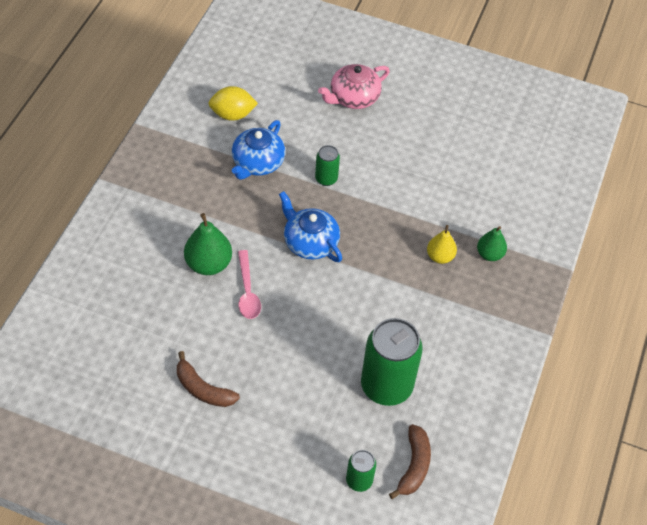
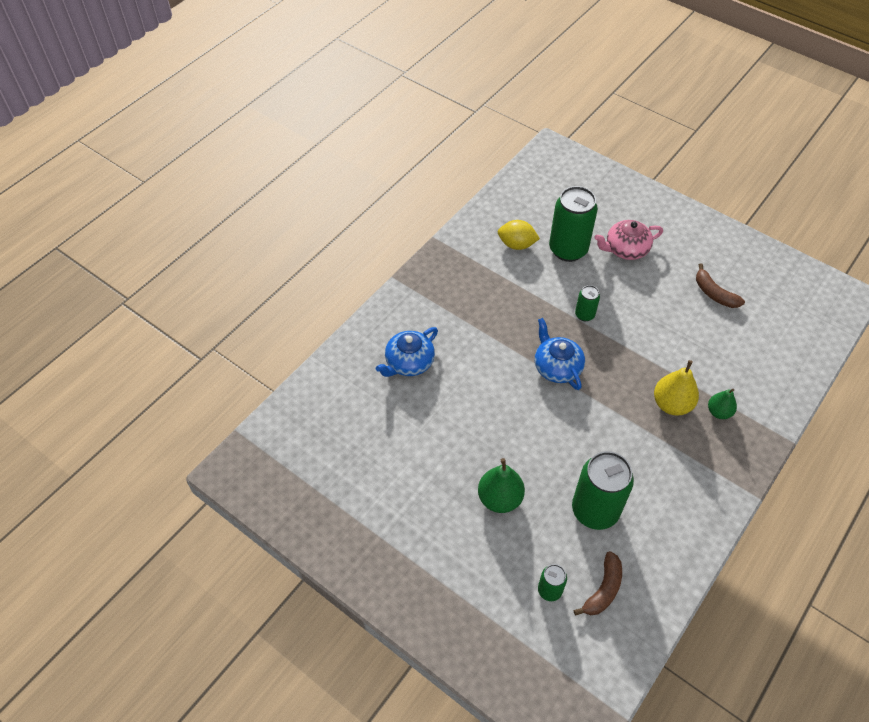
camera: 20 degrees right, 0 degrees up
brown banana [177,351,240,407] -> brown banana moved to [696,263,745,308]
green pear [184,213,232,275] -> green pear moved to [478,458,525,513]
blue teapot [232,120,285,180] -> blue teapot moved to [376,327,438,377]
pink spoon [238,250,261,319] -> none
yellow pear [427,225,457,264] -> yellow pear [654,360,699,415], size x1.58
none -> green can [549,186,598,262]

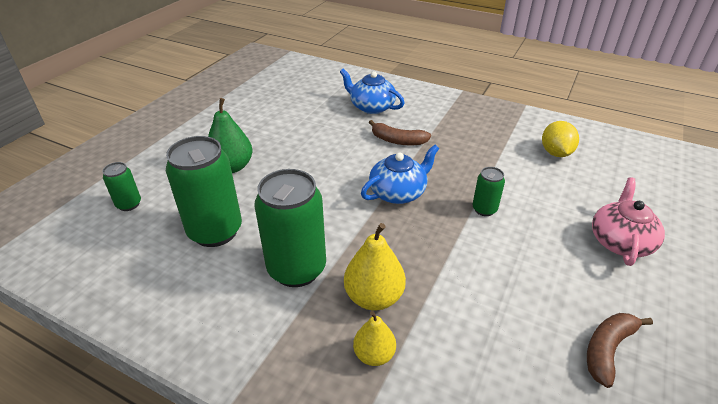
camera: 80 degrees right, 15 degrees down
green can [549,186,598,262] -> green can moved to [255,169,326,287]
brown banana [574,551,622,616] -> brown banana moved to [369,120,431,145]
pink teapot [594,220,663,260] -> pink teapot turned 45 degrees clockwise [592,177,665,266]
green pear [708,389,737,419] -> yellow pear [353,311,396,366]

